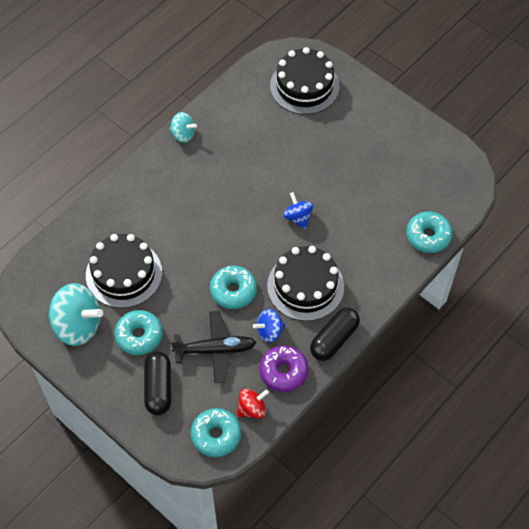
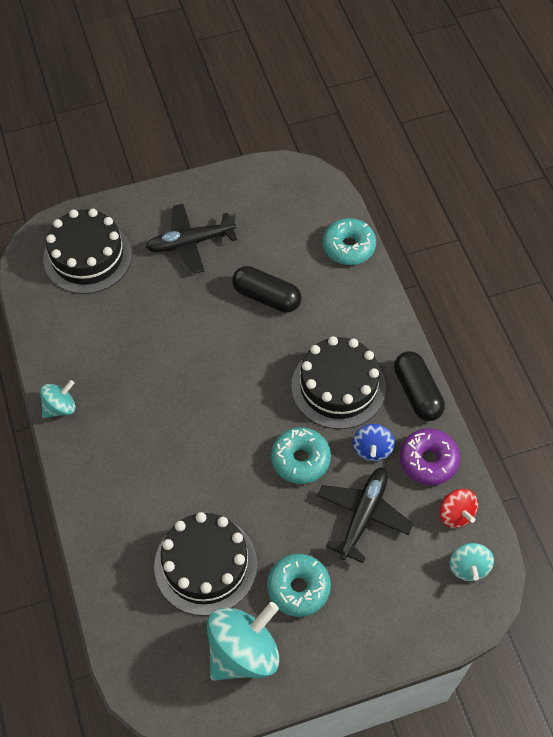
camera: 60 degrees left, 0 degrees up
black capsule [144,352,171,415] -> black capsule moved to [232,266,301,313]
turquoise donut [191,408,241,457] -> turquoise spinning top [450,543,494,581]
red spinning top [237,389,269,419] -> red spinning top turned 150 degrees clockwise [440,489,478,528]
blue spinning top [283,192,313,229] -> none
none -> black plane [146,204,237,274]

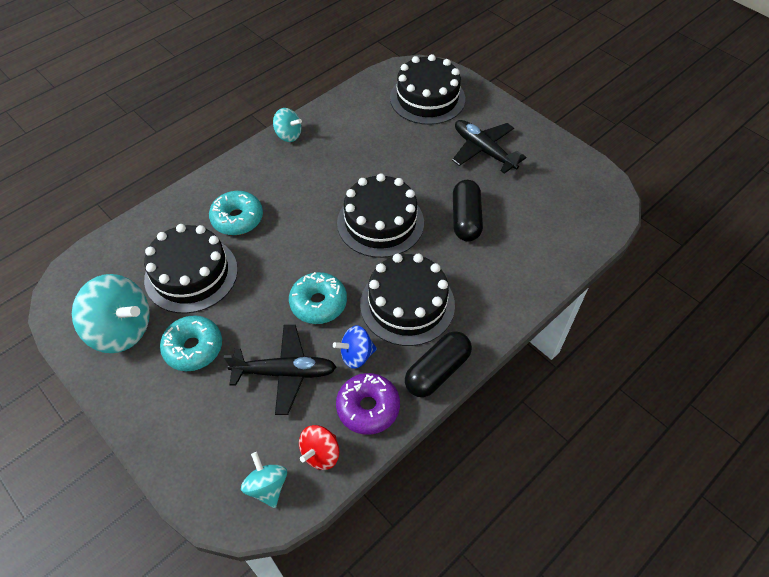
camera: 65 degrees right, 5 degrees down
turquoise donut [323,218,376,265] -> turquoise donut moved to [209,191,263,235]
turquoise spinning top [450,543,494,581] -> turquoise spinning top turned 90 degrees clockwise [241,452,287,508]
none -> black cake [337,173,424,258]

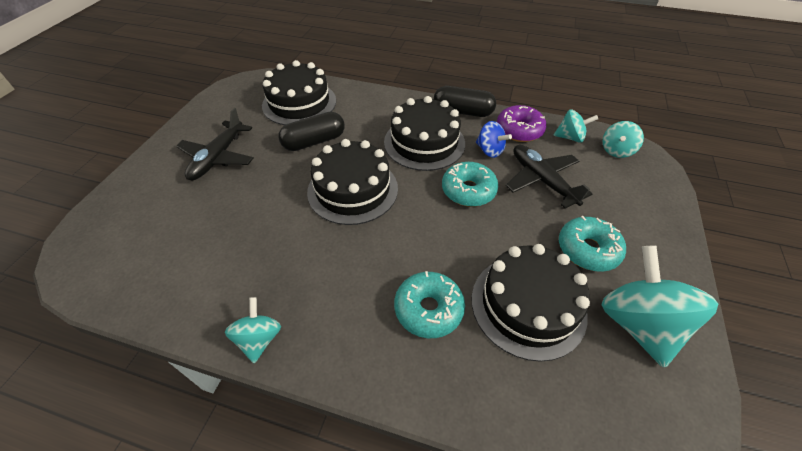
camera: 120 degrees left, 5 degrees down
red spinning top [299,425,339,470] -> turquoise spinning top [554,110,598,143]
black cake [390,54,465,125] -> black cake moved to [262,60,336,125]

